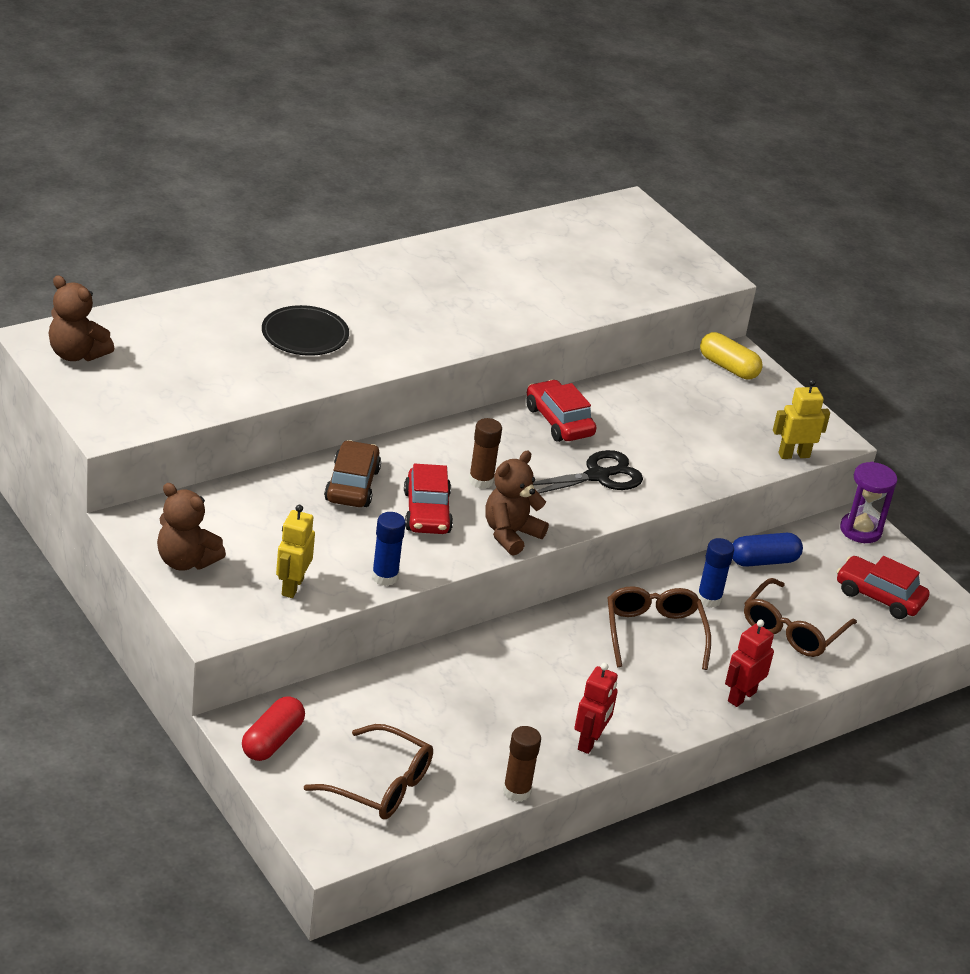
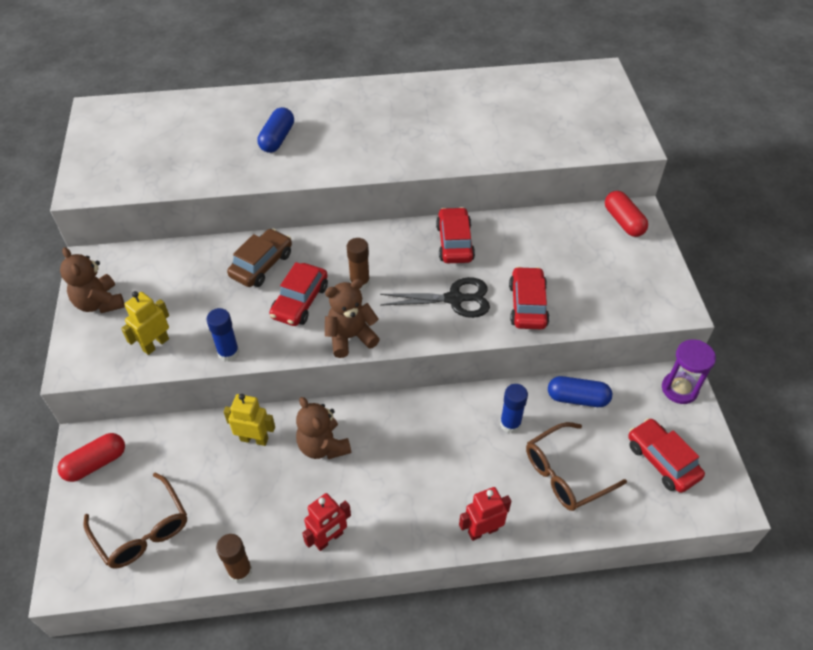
camera: 30 degrees right, 15 degrees up
brown teddy bear [49,275,114,361] -> brown teddy bear moved to [296,397,351,459]
black plate [262,305,349,356] -> blue capsule [257,107,294,153]
brown glasses [608,586,711,670] -> none
yellow capsule [700,332,763,379] -> red capsule [605,191,648,237]
yellow robot [773,379,830,459] -> yellow robot moved to [224,394,275,446]
none -> red car [509,266,550,329]

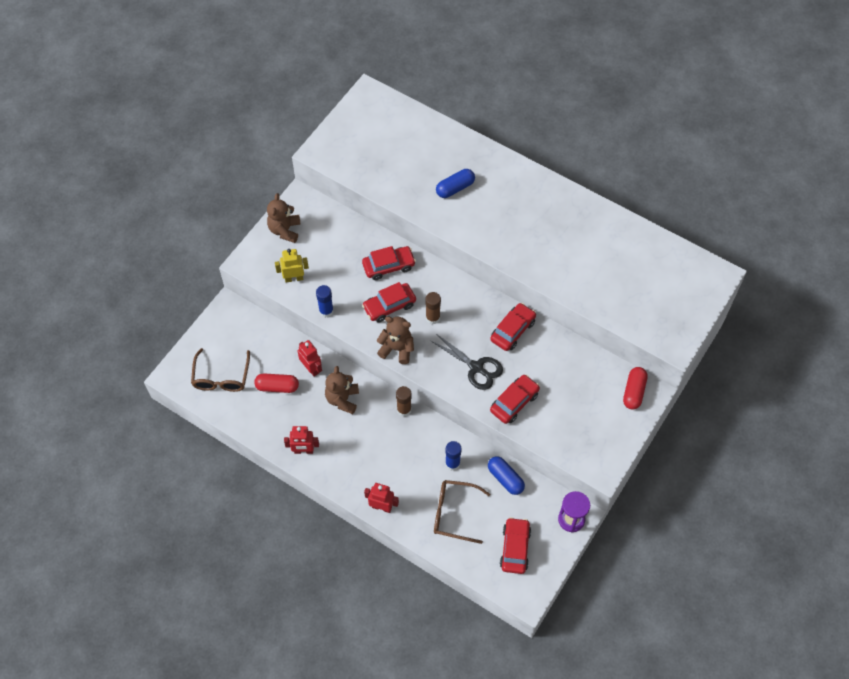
camera: 40 degrees right, 10 degrees up
red capsule [58,433,125,482] -> red capsule moved to [254,373,299,393]
brown glue stick [216,534,252,583] -> brown glue stick moved to [396,386,412,416]
yellow robot [224,394,275,446] -> red robot [298,340,322,377]
brown car [227,229,292,287] -> red car [362,246,416,280]

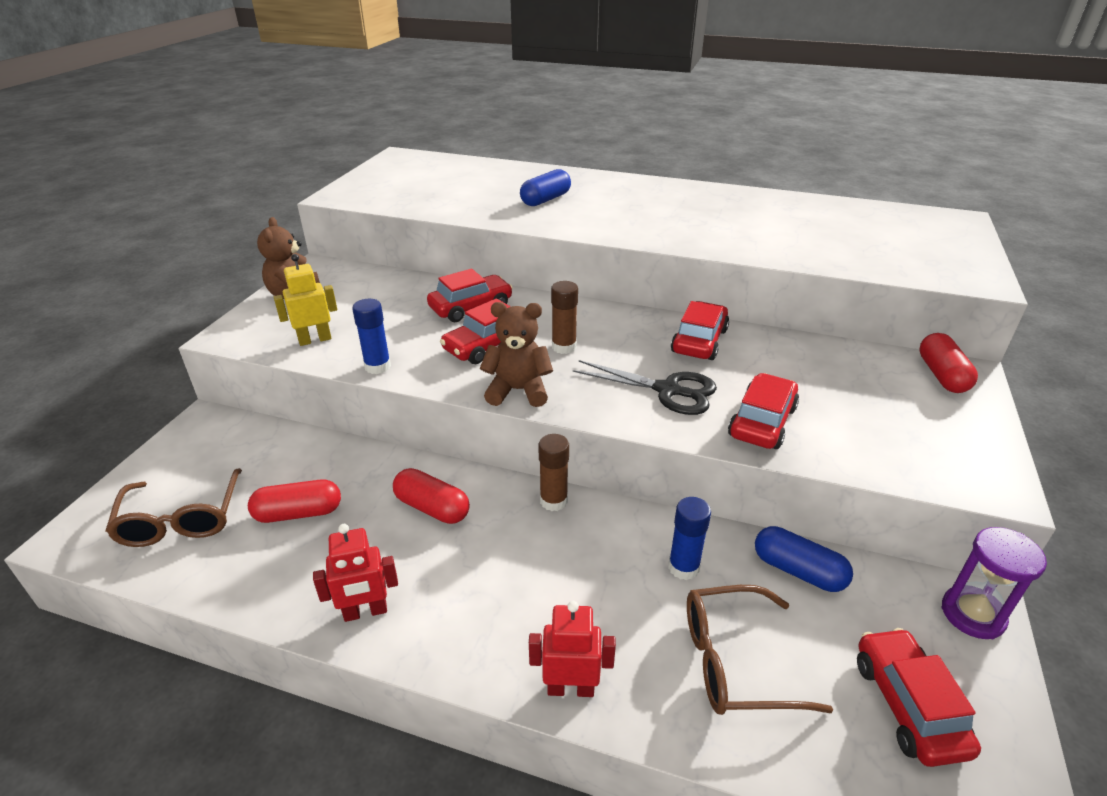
camera: 15 degrees left, 25 degrees down
red robot [298,340,322,377] -> none
brown teddy bear [325,366,359,414] -> red capsule [393,468,470,524]

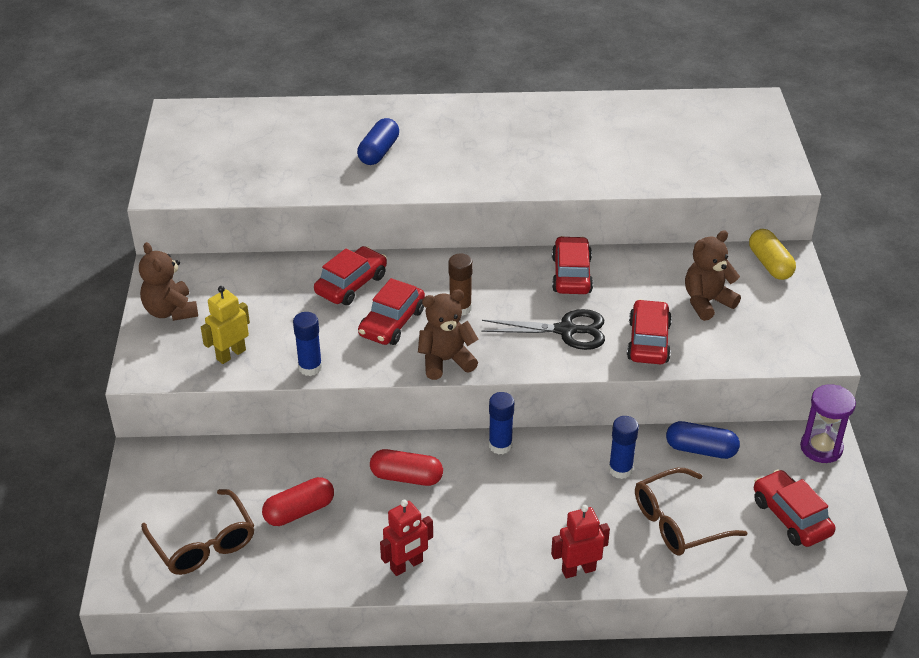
camera: 20 degrees left, 5 degrees up
brown glue stick [539,434,569,511] -> blue glue stick [489,392,514,454]
red capsule [919,333,978,393] -> yellow capsule [749,229,796,280]
none -> brown teddy bear [685,230,741,321]

